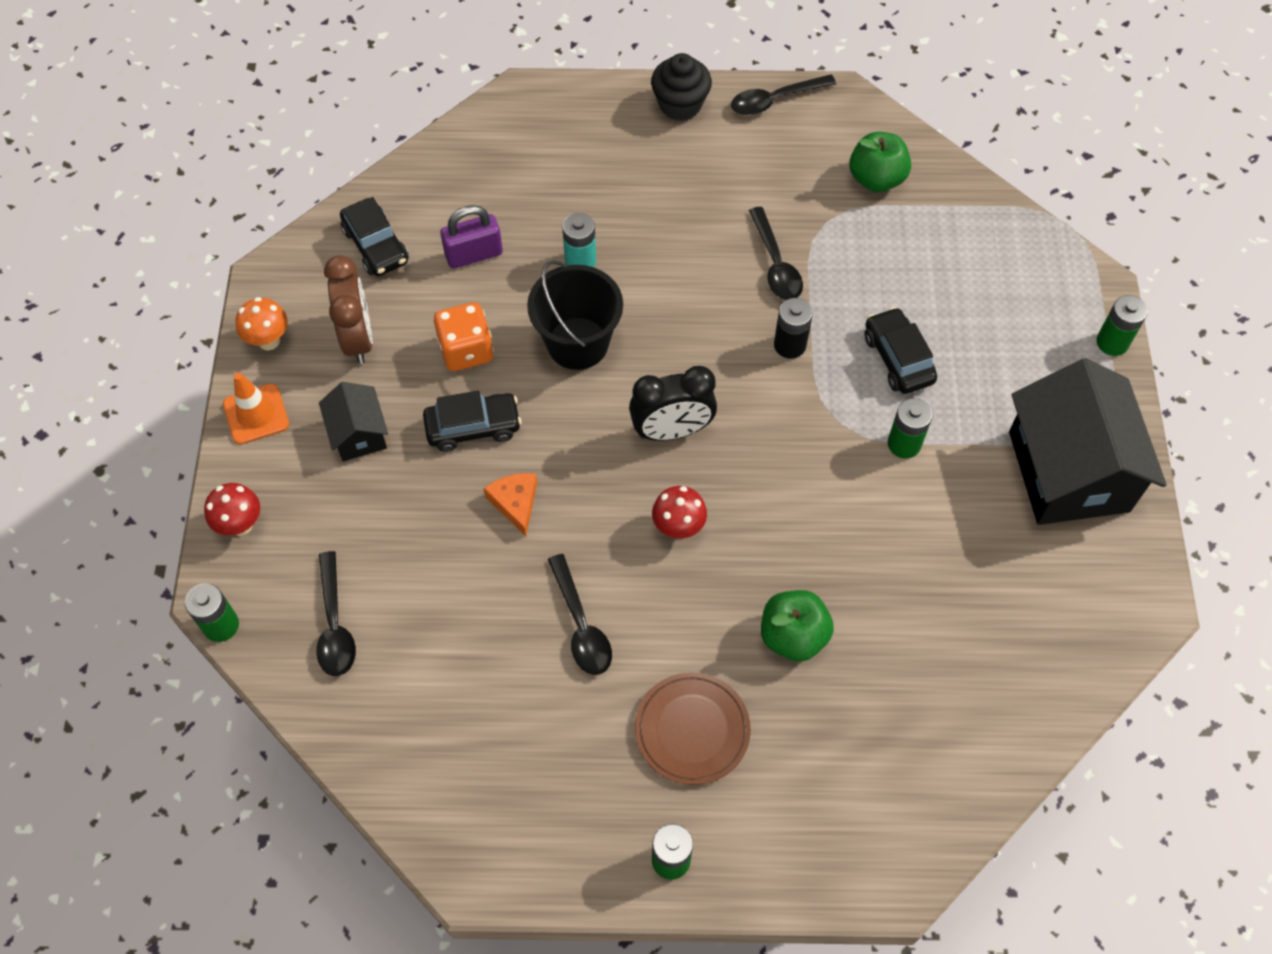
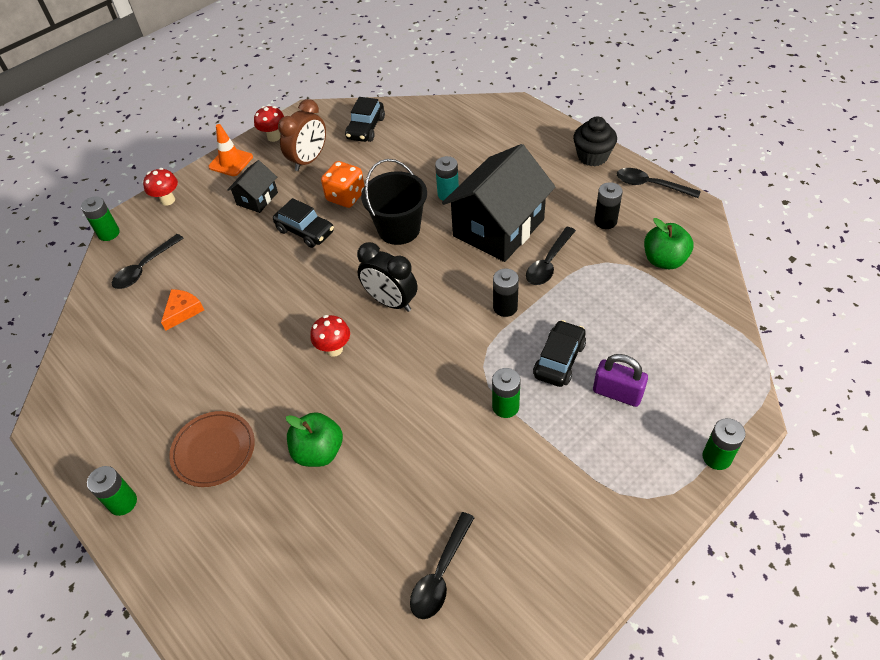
camera: 50 degrees right, 10 degrees down
orange mushroom [235,297,288,350] -> red mushroom [254,106,284,142]
purple padlock [440,205,503,269] -> purple padlock moved to [593,354,648,407]
orange cheese [484,473,537,536] -> orange cheese moved to [161,289,204,331]
black spoon [548,554,612,675] -> black spoon moved to [410,512,475,619]
black house [1009,358,1167,525] -> black house moved to [442,144,556,262]
none -> black battery [594,182,623,229]

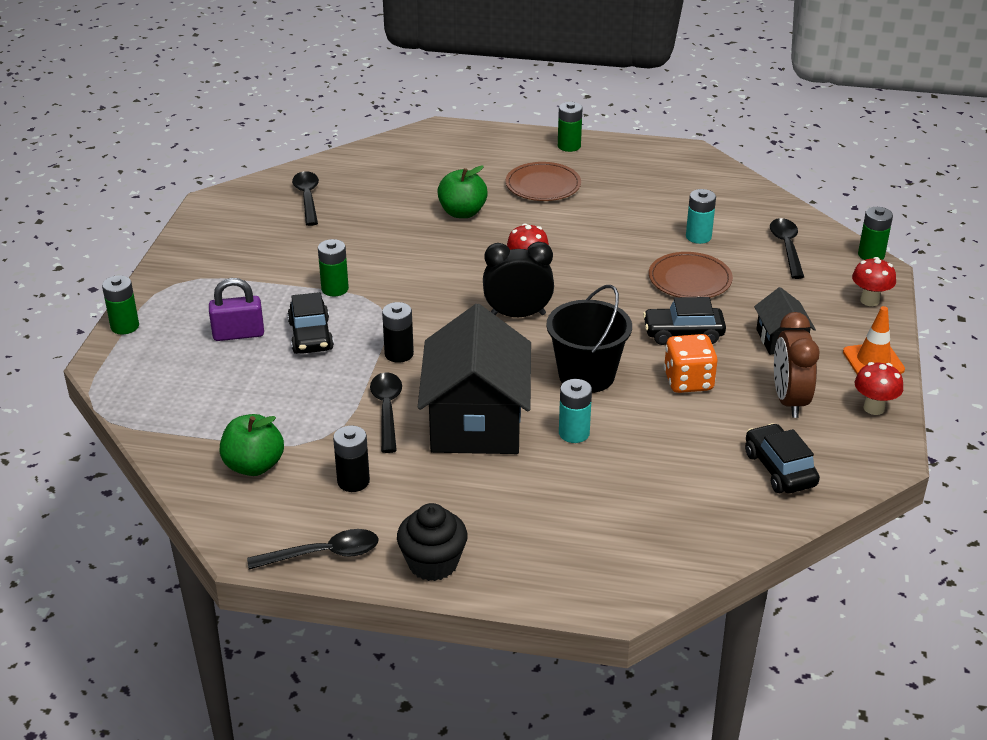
camera: 140 degrees right, 15 degrees down
orange cheese [161,289,204,331] -> turquoise battery [686,189,716,244]
none -> brown plate [649,252,733,298]

